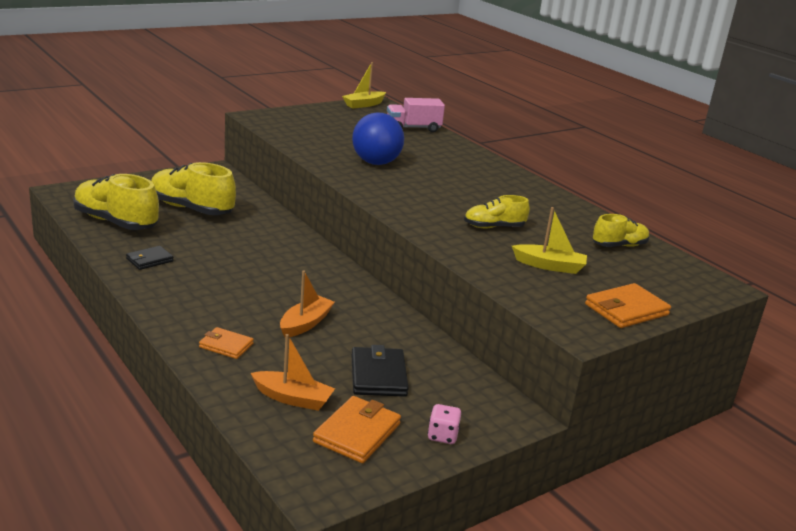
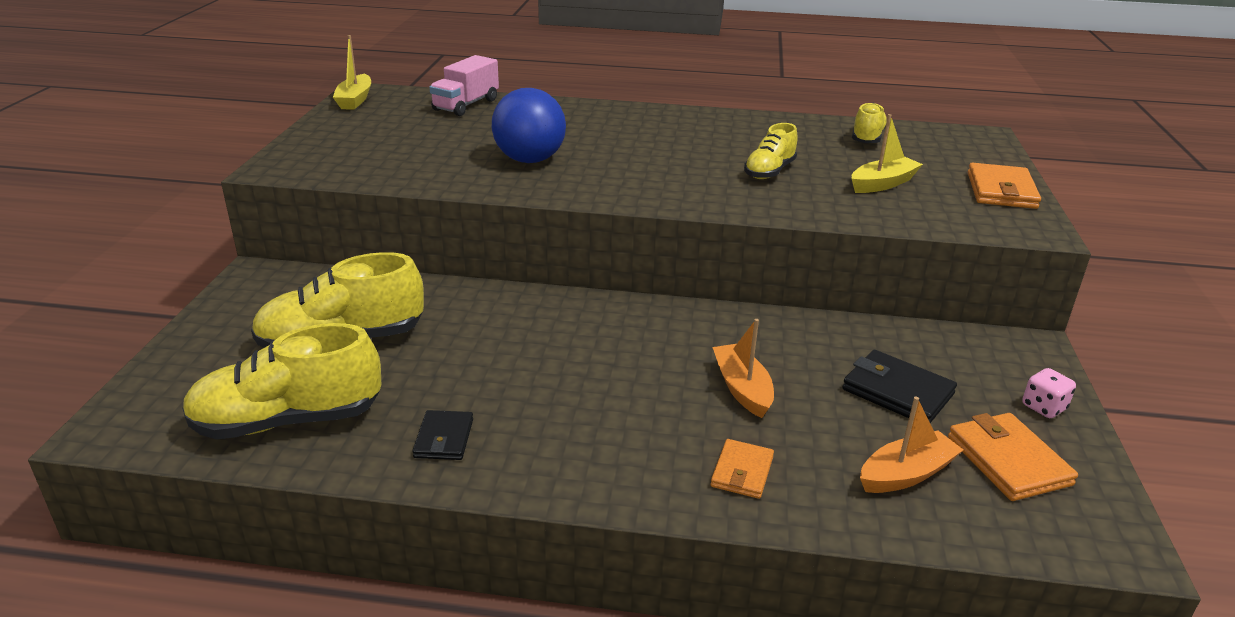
camera: 45 degrees left, 5 degrees up
orange wallet [199,327,254,359] -> orange wallet turned 45 degrees counterclockwise [711,439,774,499]

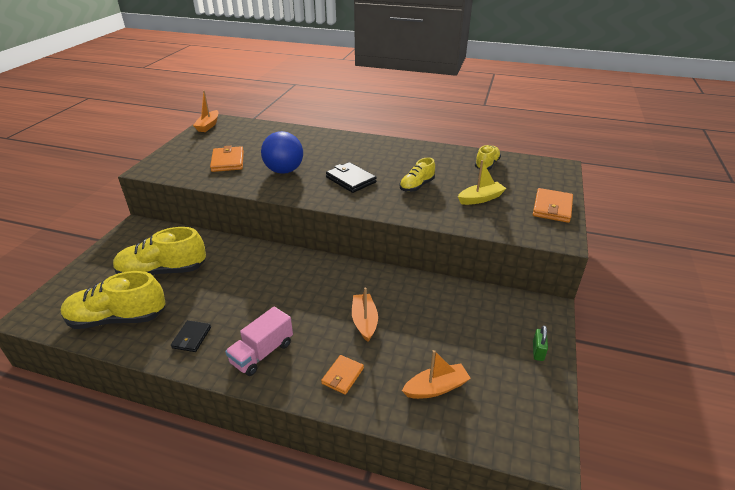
camera: 10 degrees right, 5 degrees up
yellow boat [333,35,371,110] -> orange boat [193,91,219,132]
pink truck [429,55,499,116] -> pink truck moved to [225,306,293,376]
black wallet [842,350,957,423] -> black wallet moved to [326,162,377,193]
orange wallet [948,413,1078,501] -> orange wallet moved to [210,146,244,172]
pink dice [1022,368,1076,418] -> green padlock [533,325,548,361]

